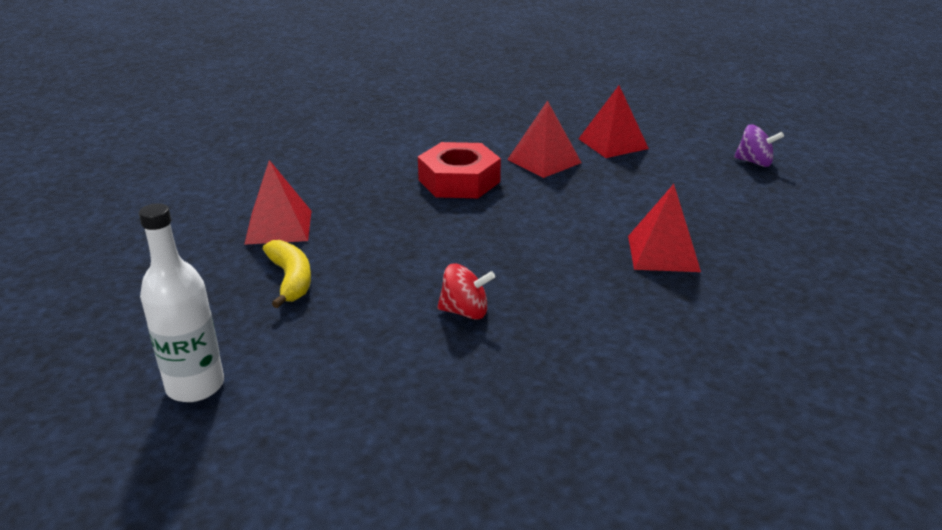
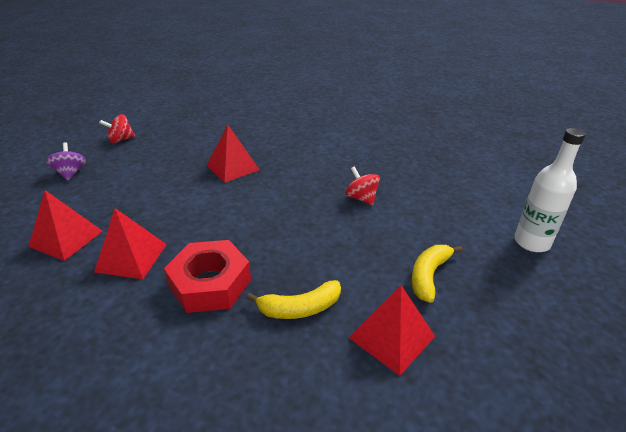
camera: 130 degrees left, 5 degrees up
none -> red spinning top [99,114,135,144]
none -> yellow banana [247,280,341,319]

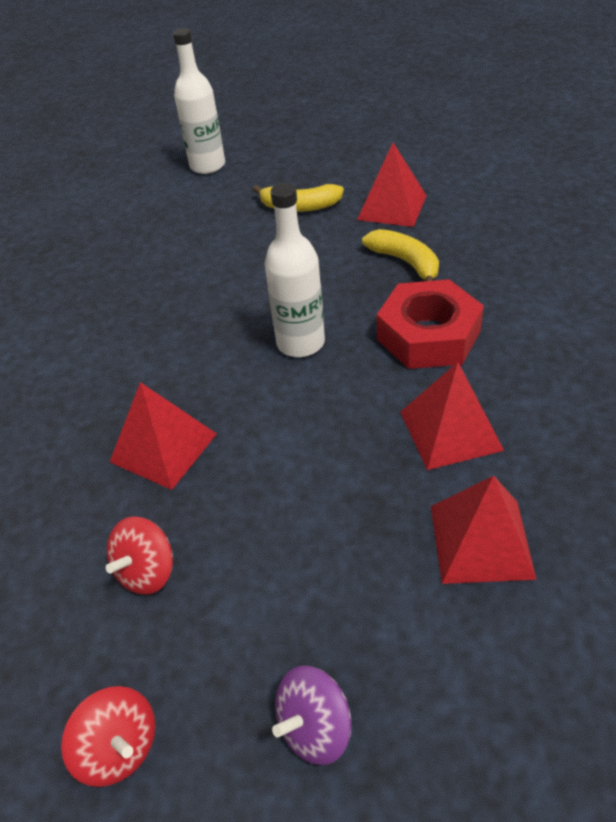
camera: 110 degrees left, 10 degrees up
red spinning top [345,166,380,206] -> red spinning top moved to [106,516,173,595]
none -> white bottle [265,183,325,357]

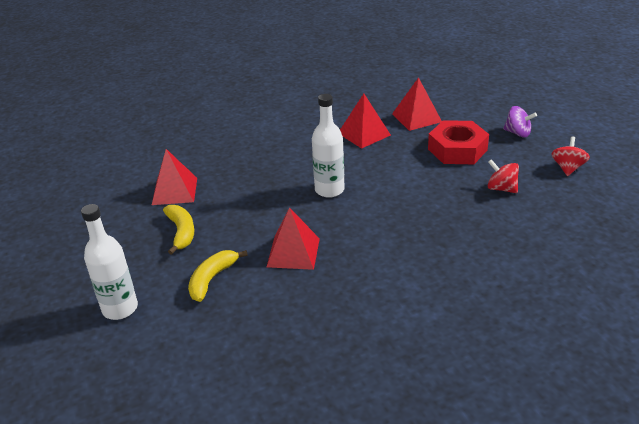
camera: 115 degrees left, 10 degrees down
red spinning top [106,516,173,595] -> red spinning top turned 150 degrees counterclockwise [488,159,519,193]
red pyramid [110,382,217,490] -> red pyramid moved to [267,207,320,270]
yellow banana [362,229,439,281] -> yellow banana moved to [188,250,248,302]
red nut [377,279,484,369] -> red nut moved to [428,120,489,164]

